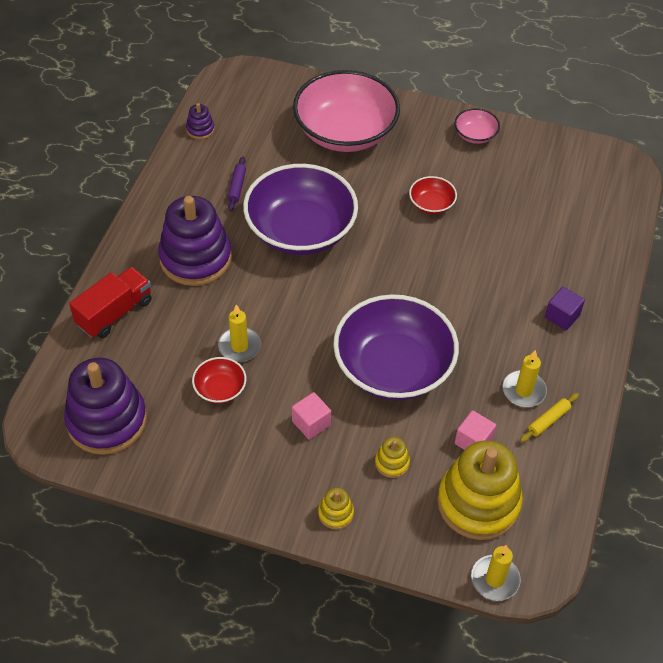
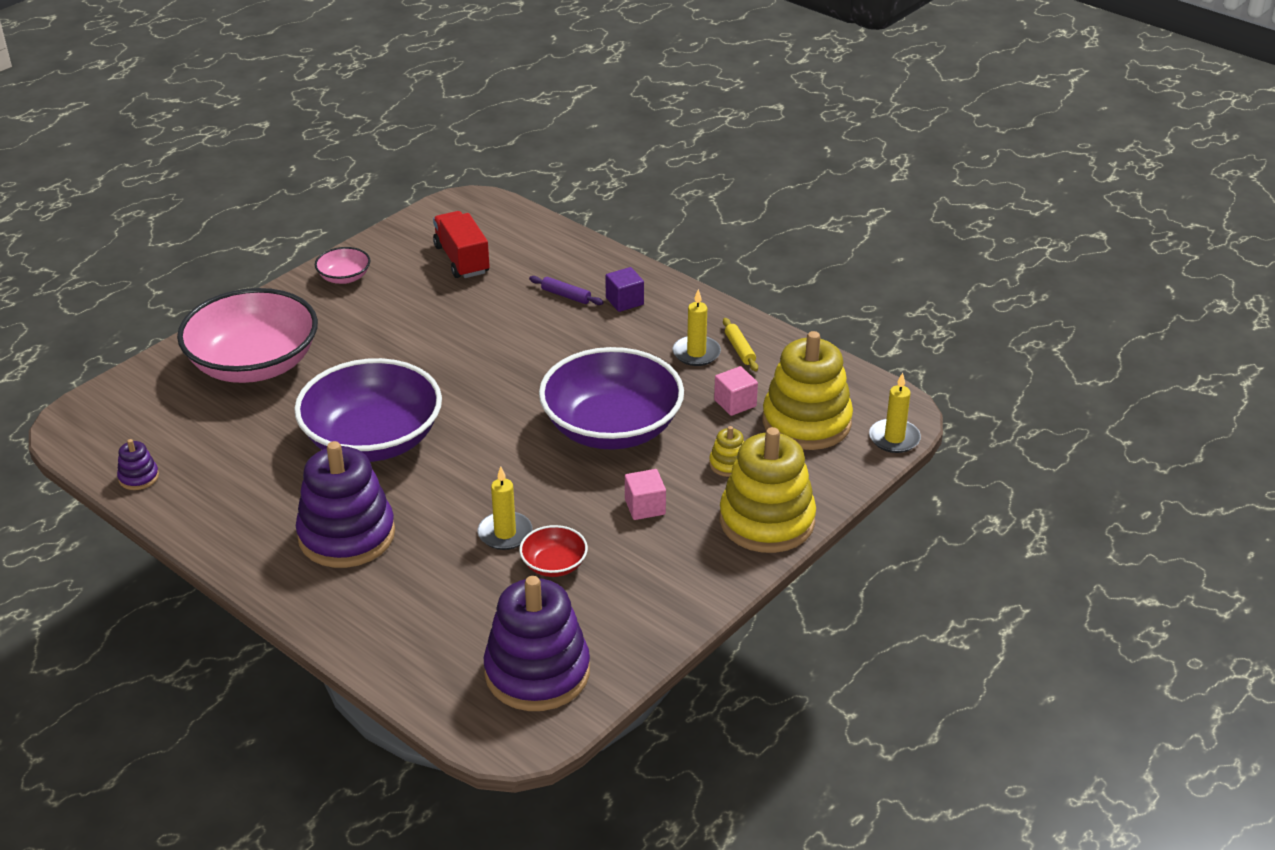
camera: 65 degrees left, 15 degrees down
red truck [69,267,152,338] -> red truck moved to [433,211,490,278]
purple rolling pin [228,156,246,211] -> purple rolling pin moved to [529,276,604,305]
yellow stacking toy [318,488,354,529] -> yellow stacking toy [720,427,816,553], size x2.35
red bowl [409,176,457,214] -> none

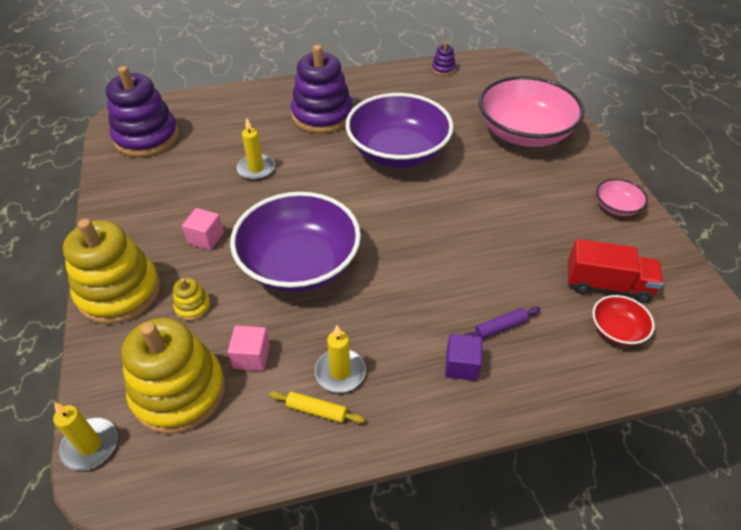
camera: 125 degrees right, 10 degrees up
red bowl [519,525,588,577] -> red bowl moved to [592,295,655,346]

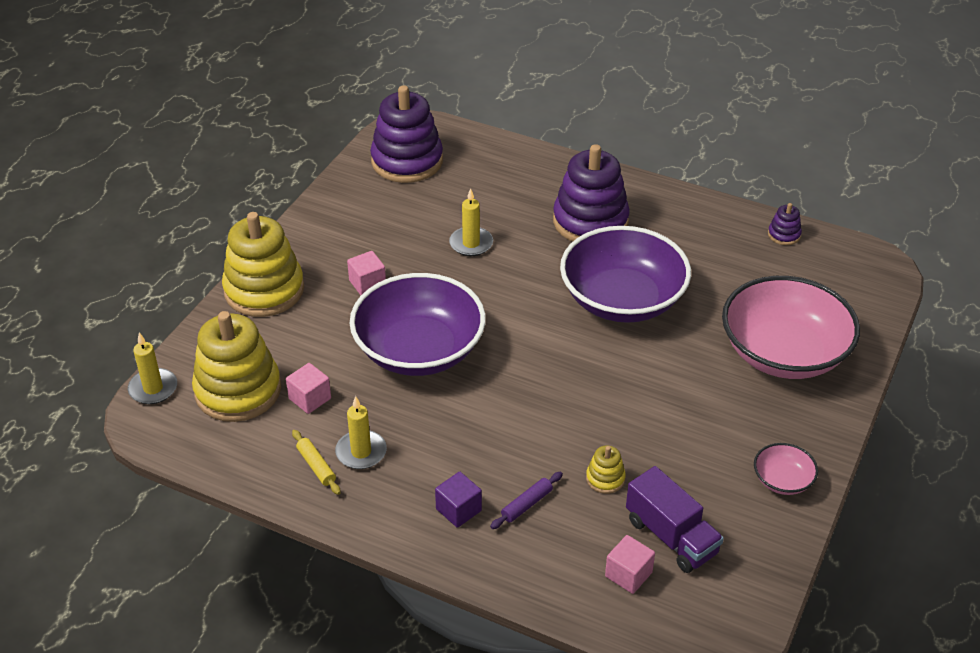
camera: 40 degrees right, 5 degrees down
yellow stacking toy [173,277,210,321] -> yellow stacking toy moved to [586,445,626,494]
purple rolling pin [464,306,541,339] -> purple rolling pin turned 60 degrees counterclockwise [490,472,563,529]
red truck [567,239,664,303] -> purple truck [626,466,724,573]
red bowl [592,295,655,346] -> pink cube [605,535,655,594]

